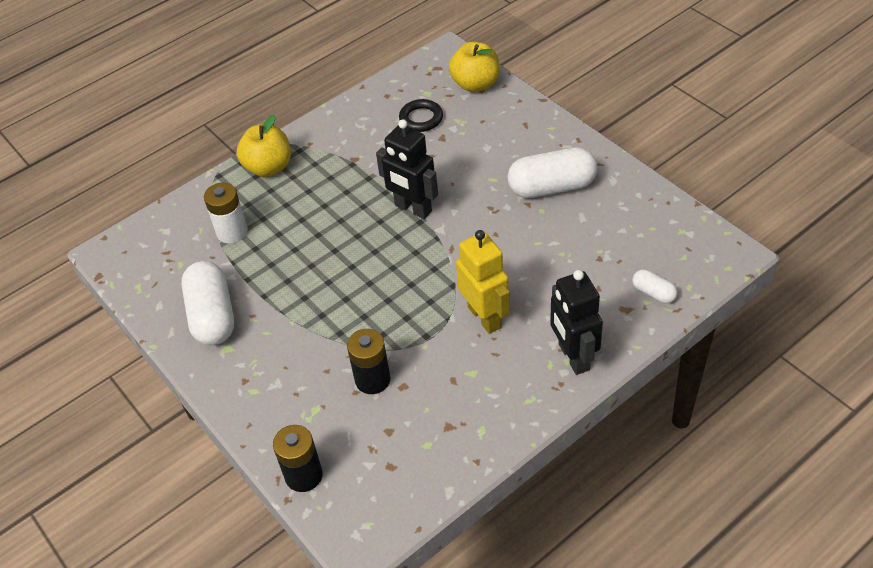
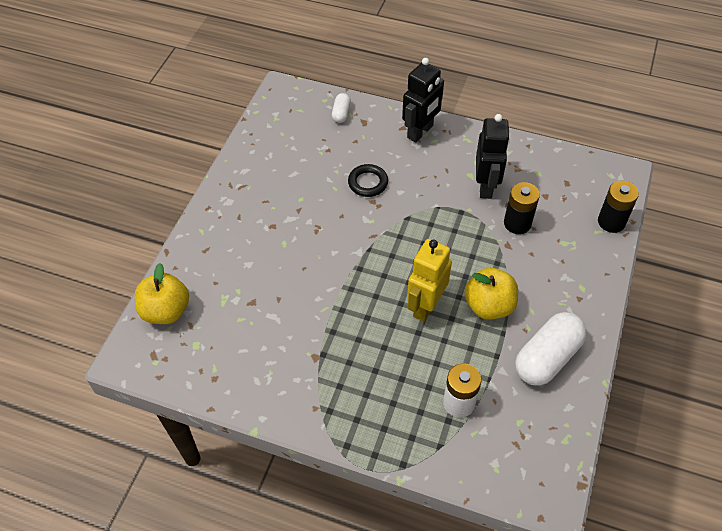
camera: 125 degrees left, 5 degrees up
yellow apple [237,115,291,177] -> yellow apple moved to [464,268,518,320]
black robot [376,119,438,219] -> black robot moved to [476,114,510,199]
black ring [399,99,443,132] -> black ring moved to [348,164,388,197]
yellow robot [456,230,510,334] -> yellow robot moved to [407,239,452,322]
white capsule [507,147,598,198] -> none

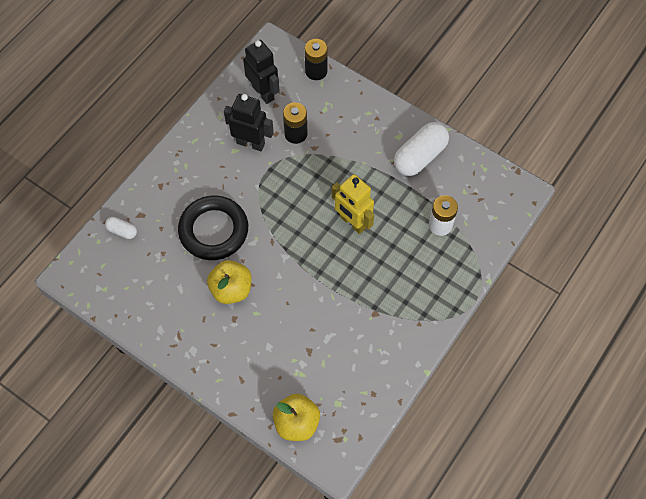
camera: 75 degrees left, 10 degrees up
black ring [348,164,388,197] -> black ring [178,195,248,260], size x1.92
black robot [402,58,444,143] -> black robot moved to [243,40,280,104]
yellow apple [464,268,518,320] -> yellow apple moved to [207,260,252,304]
white capsule [515,312,587,386] -> white capsule turned 75 degrees clockwise [394,122,449,176]

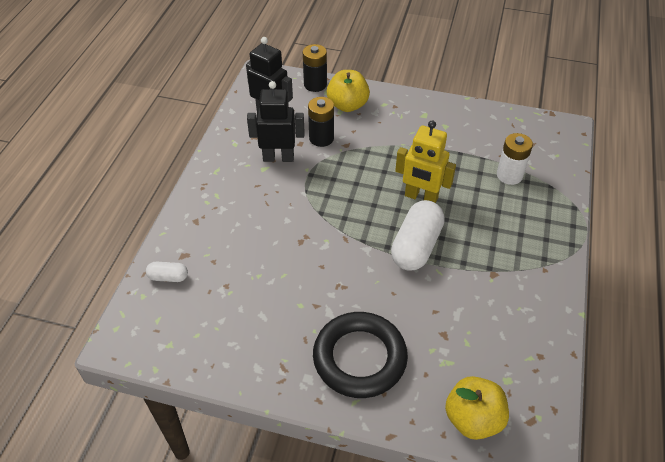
camera: 20 degrees left, 15 degrees down
black ring [178,195,248,260] -> black ring moved to [313,312,408,398]
yellow apple [207,260,252,304] -> yellow apple moved to [327,70,370,112]
white capsule [394,122,449,176] -> white capsule moved to [391,200,445,271]

